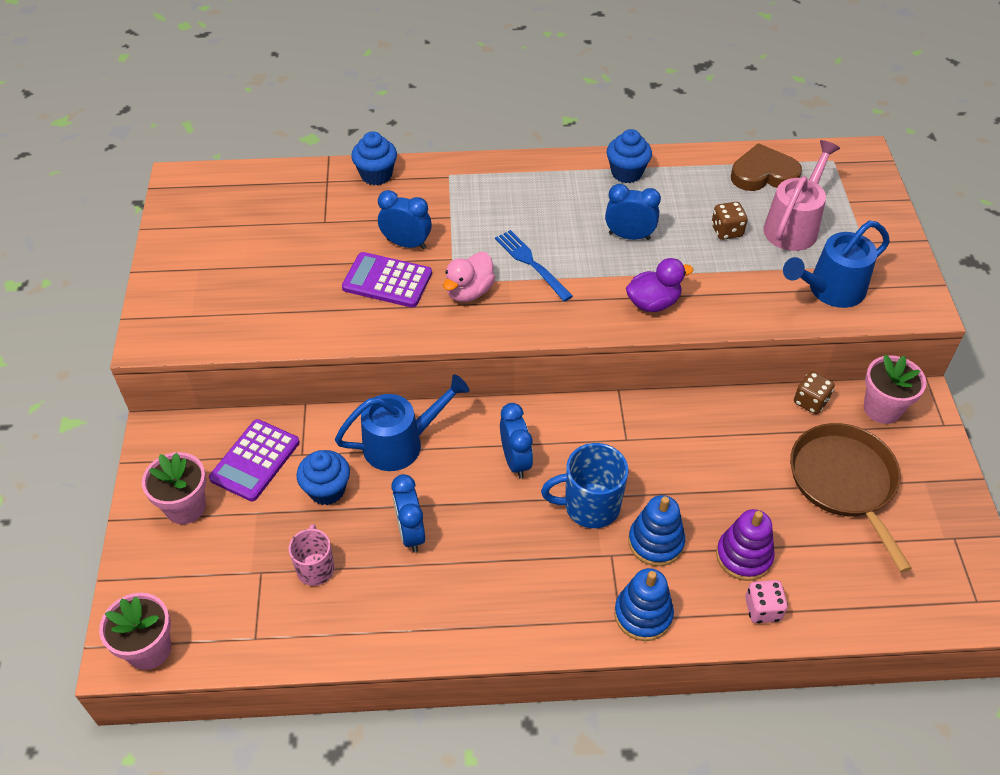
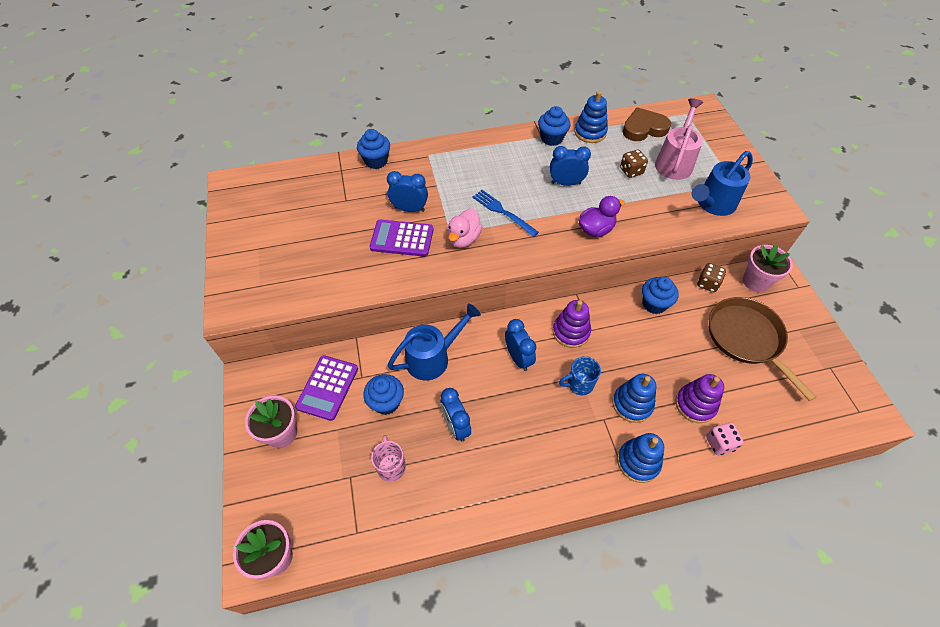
camera: 10 degrees left, 5 degrees up
blue mug [541,443,629,528] -> blue mug [559,356,601,395], size x0.65
none -> purple stacking toy [553,300,591,348]
none -> blue stacking toy [574,91,608,143]
none -> blue cupcake [642,277,679,314]

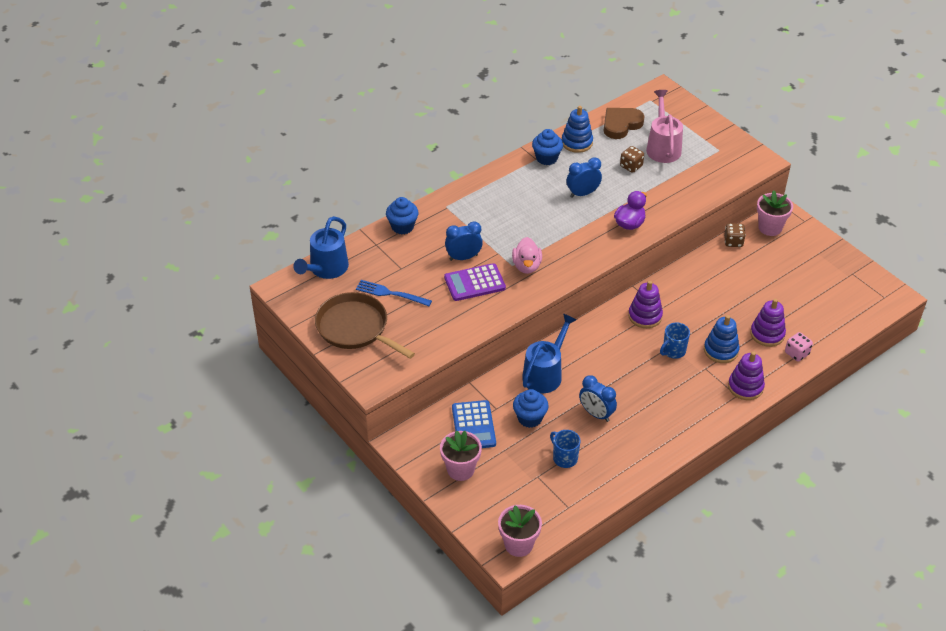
camera: 25 degrees left, 10 degrees down
purple calculator [295,355,358,421] -> blue calculator [452,400,496,448]
pink mug [371,435,406,482] -> blue mug [550,430,581,468]
blue fork [472,190,539,237] -> blue fork moved to [356,280,432,306]
blue clock [505,319,536,371] -> none
blue stacking toy [617,433,664,483] -> purple stacking toy [728,351,765,400]
blue cupcake [642,277,679,314] -> none
blue watering can [692,151,753,216] -> blue watering can moved to [293,216,349,279]
brown pan [709,297,817,401] -> brown pan moved to [315,292,415,359]

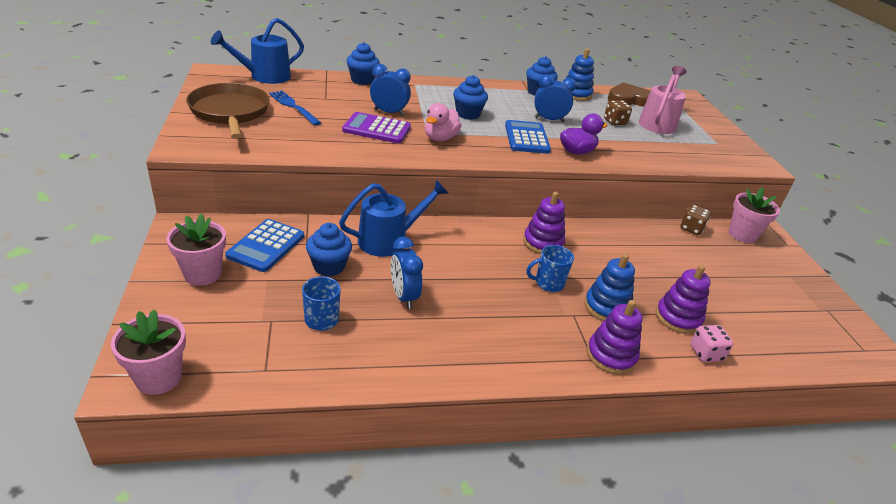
camera: 25 degrees right, 10 degrees down
none -> blue cupcake [453,75,488,120]
none -> blue calculator [505,120,551,154]

